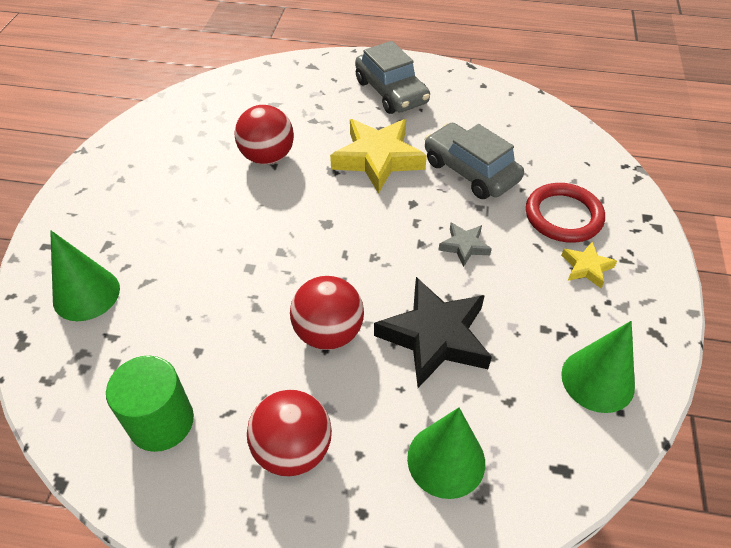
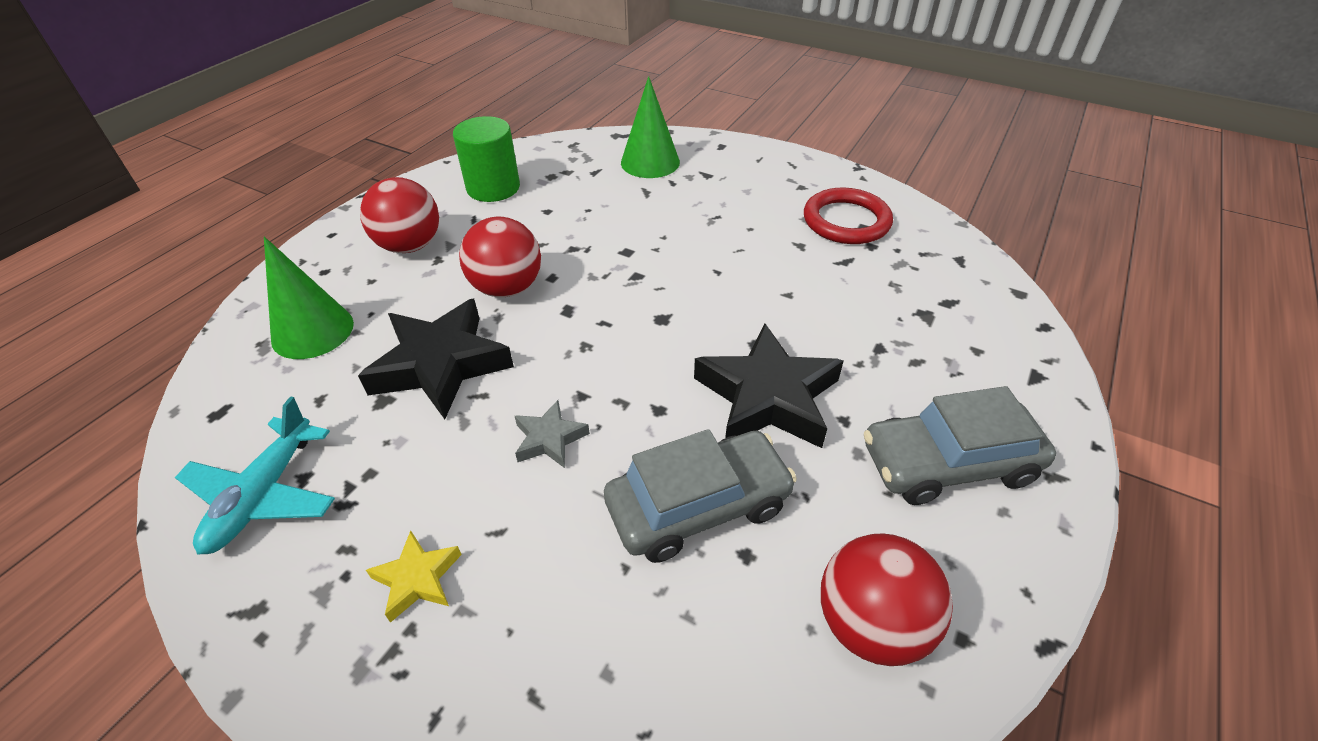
camera: 110 degrees right, 5 degrees down
red ball [235,105,294,165] -> red ball moved to [821,533,953,666]
yellow star [330,119,427,194] -> black star [694,324,844,448]
red ring [526,183,605,243] -> red ring moved to [804,188,893,244]
green cone [561,321,635,413] -> turquoise plane [175,396,335,555]

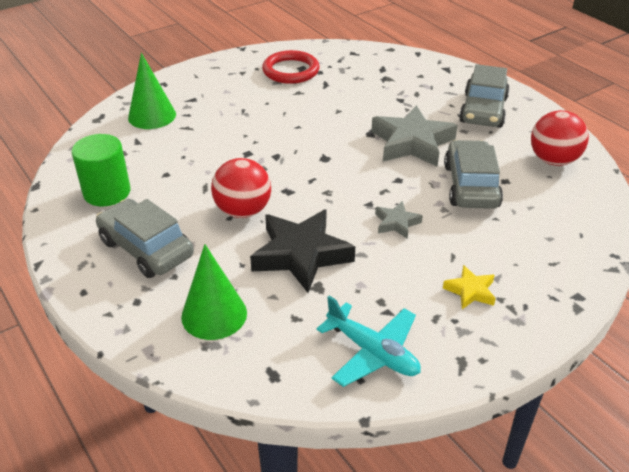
camera: 65 degrees left, 5 degrees down
red ball [360,177,439,253] -> grey car [96,199,194,278]
black star [694,324,844,448] -> grey star [371,105,458,167]

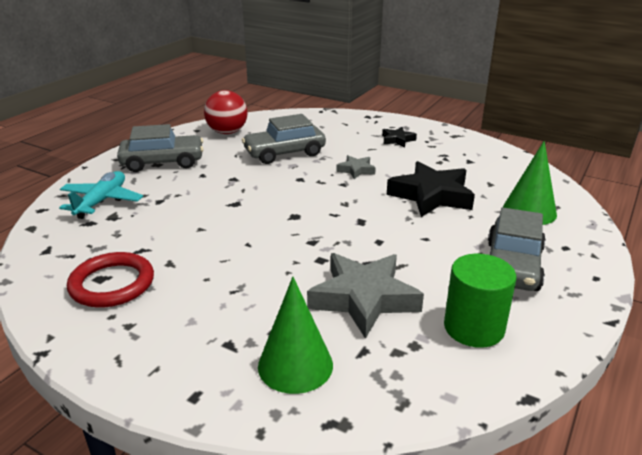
camera: 115 degrees left, 10 degrees down
red ball [211,158,271,218] -> none
turquoise plane [317,296,421,387] -> turquoise plane moved to [59,171,143,219]
grey star [371,105,458,167] -> grey star moved to [307,253,424,339]
yellow star [443,265,496,309] -> black star [382,127,417,147]

